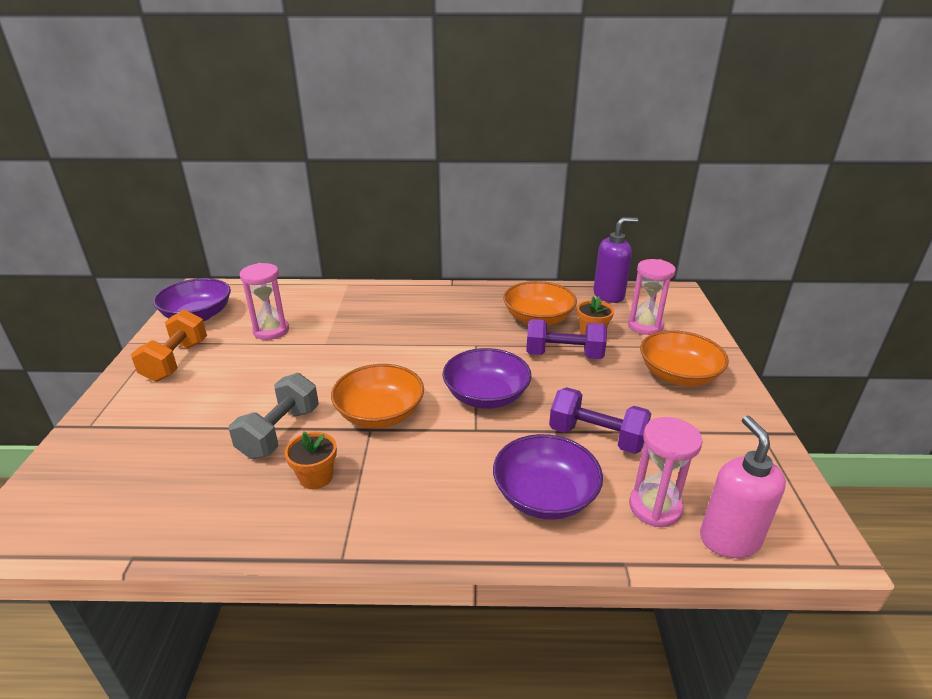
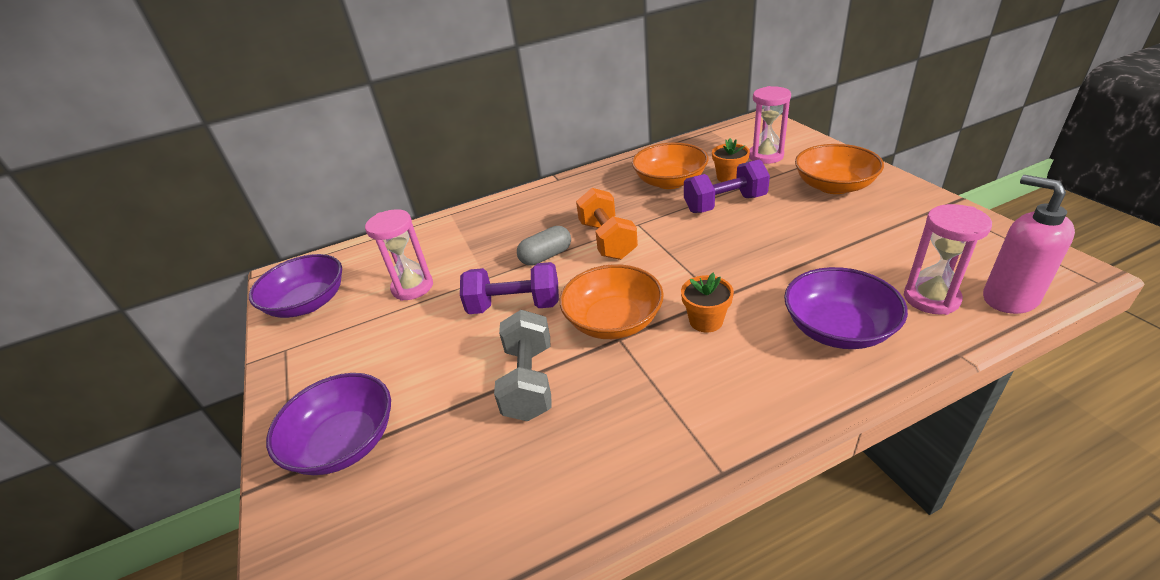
camera: 20 degrees left, 5 degrees up
orange dumbbell [131,310,207,382] -> orange dumbbell moved to [576,188,638,260]
orange flower pot [285,431,337,489] -> orange flower pot moved to [681,273,734,333]
purple bowl [442,348,532,409] -> purple bowl moved to [266,373,391,475]
purple dumbbell [549,387,651,454] -> purple dumbbell moved to [460,262,559,314]
purple soap dispenser [593,218,638,303] -> none
none -> grey capsule [517,226,571,266]

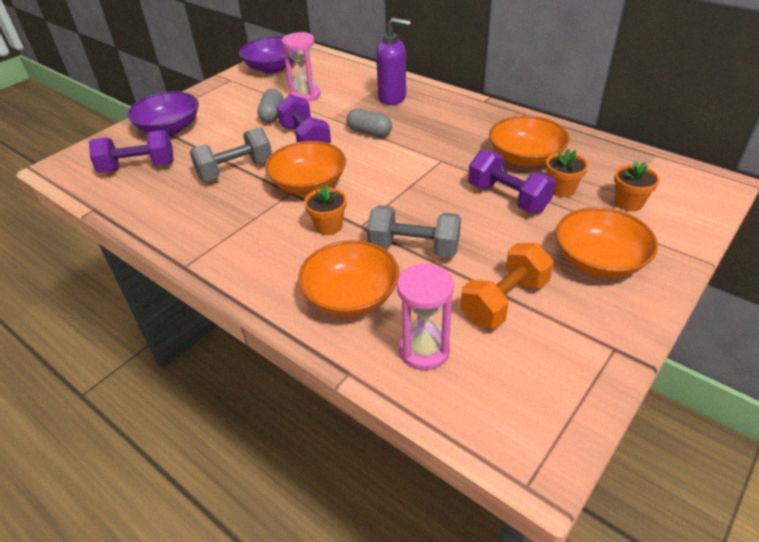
camera: 60 degrees right, 5 degrees up
orange dumbbell [576,188,638,260] -> orange dumbbell moved to [460,243,554,329]
pink hourglass [749,86,791,164] -> orange flower pot [614,161,660,211]
purple bowl [784,267,908,349] -> orange bowl [298,240,399,317]
pink soap dispenser [983,175,1075,314] -> none
none -> purple dumbbell [89,130,174,173]
none -> grey capsule [257,89,283,123]
none -> grey dumbbell [367,205,461,258]
none -> purple soap dispenser [376,18,411,105]

